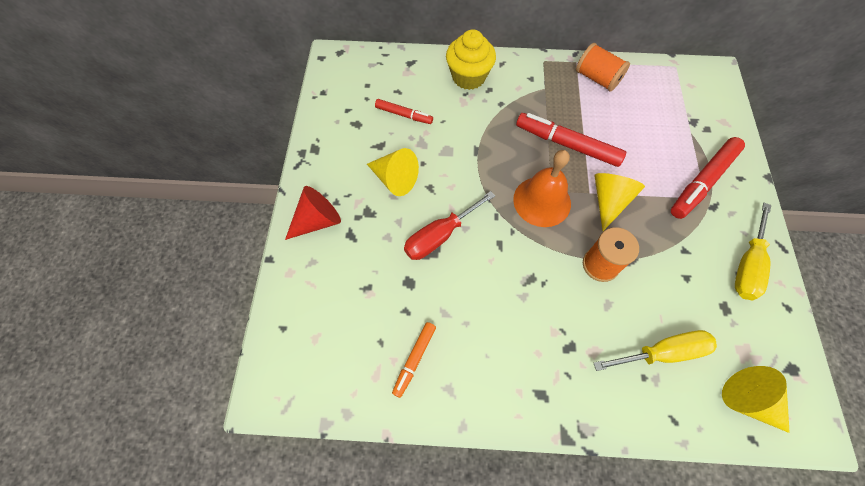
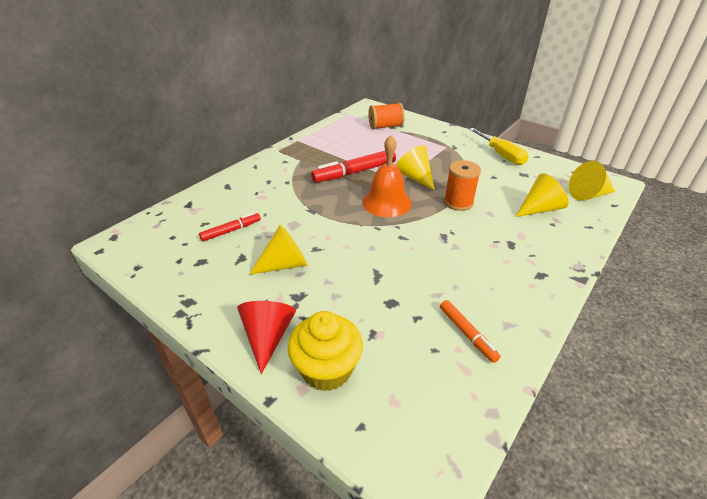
camera: 55 degrees left, 25 degrees down
red screwdriver [404,191,495,260] -> none
yellow cupcake [446,29,496,90] -> yellow cupcake moved to [288,311,363,391]
orange spool [576,43,630,92] -> orange spool moved to [368,103,405,130]
yellow screwdriver [594,330,717,371] -> yellow cone [515,173,568,217]
red marker [671,137,745,219] -> none

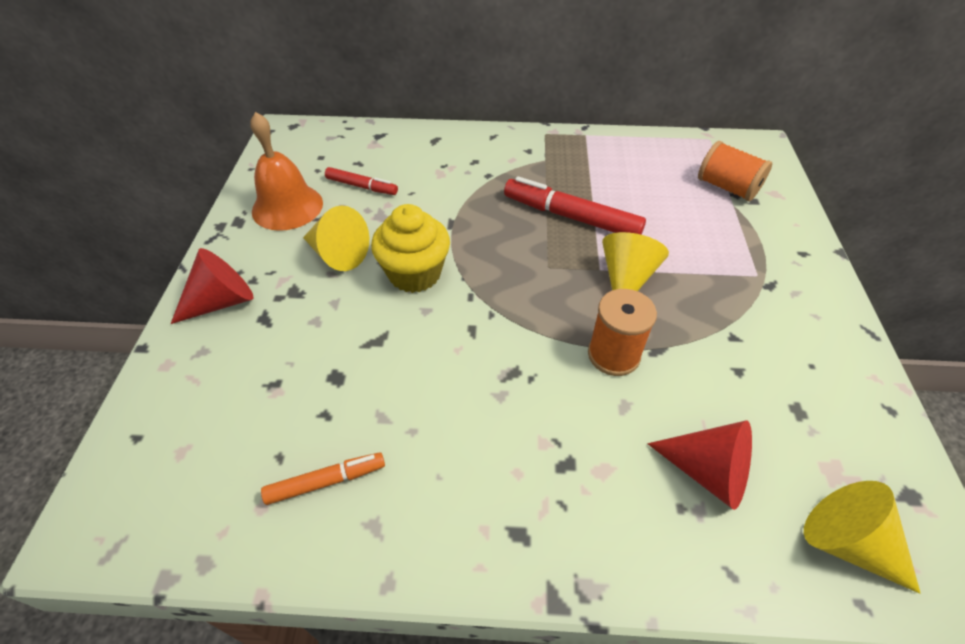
camera: 55 degrees right, 10 degrees up
yellow cupcake [288,311,363,391] -> yellow cupcake moved to [371,204,450,293]
orange bell [362,135,412,217] -> orange bell moved to [250,112,323,231]
orange marker [440,300,501,363] -> orange marker turned 135 degrees counterclockwise [261,452,385,505]
yellow screwdriver [469,128,529,165] -> none
yellow cone [515,173,568,217] -> red cone [648,421,752,510]

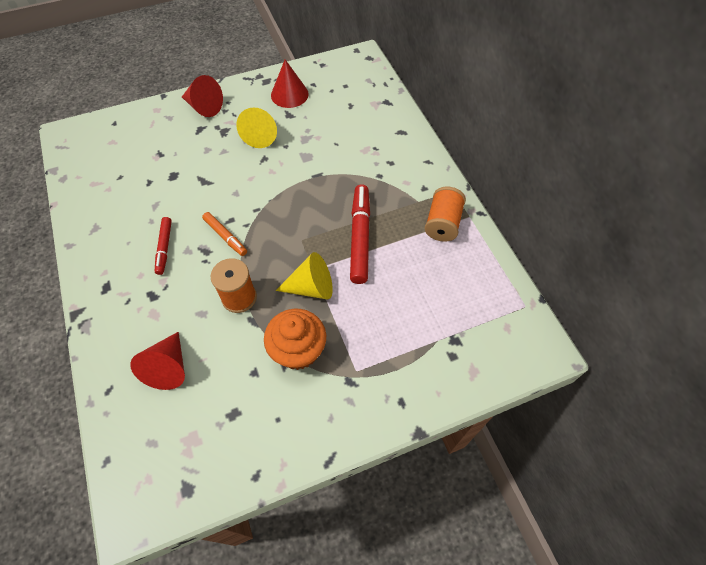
camera: 65 degrees right, 10 degrees up
orange bell [250,112,323,231] -> red cone [271,60,309,108]
orange marker [261,452,385,505] -> orange marker moved to [202,212,247,256]
red marker [325,167,398,195] -> red marker moved to [155,217,172,275]
yellow cupcake [371,204,450,293] -> none
orange spool [698,141,772,201] -> orange spool moved to [425,186,466,242]
yellow cone [804,481,921,594] -> none
none -> orange cupcake [264,309,326,370]

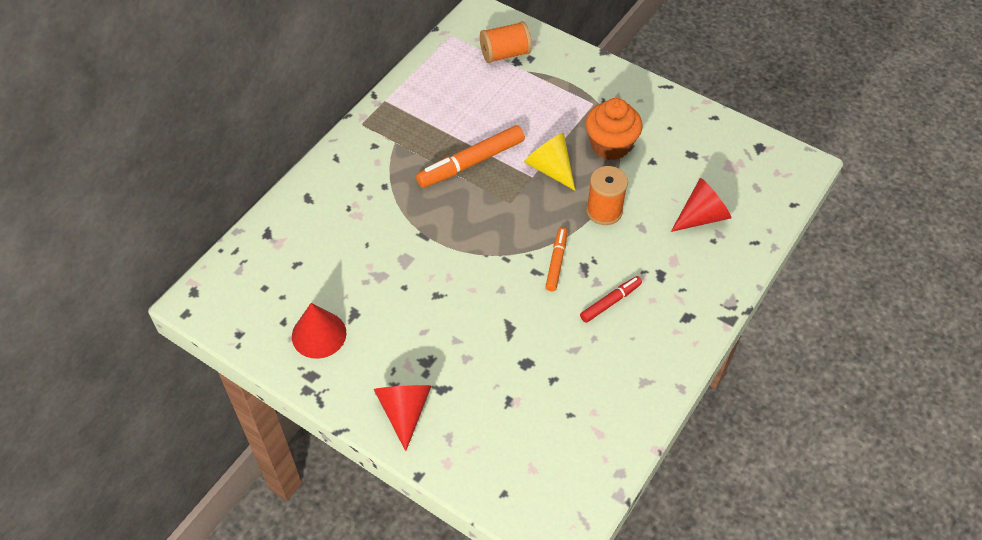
camera: 125 degrees left, 5 degrees down
yellow cone [236,108,277,148] -> none
red marker [350,184,370,284] -> orange marker [416,125,525,188]
orange spool [425,186,466,242] -> orange spool moved to [480,21,532,63]

